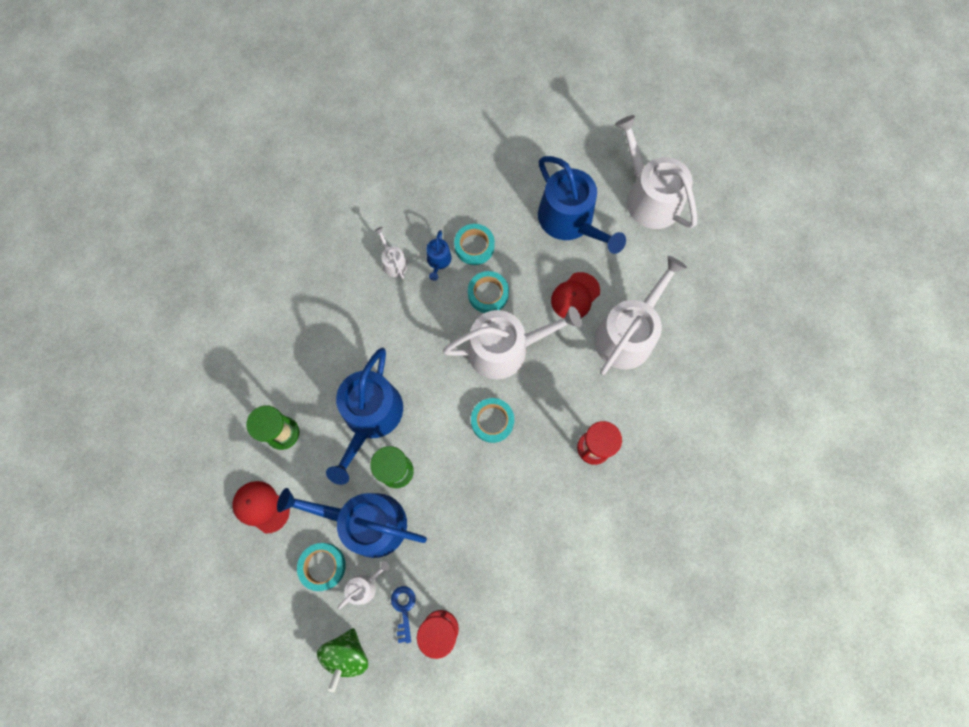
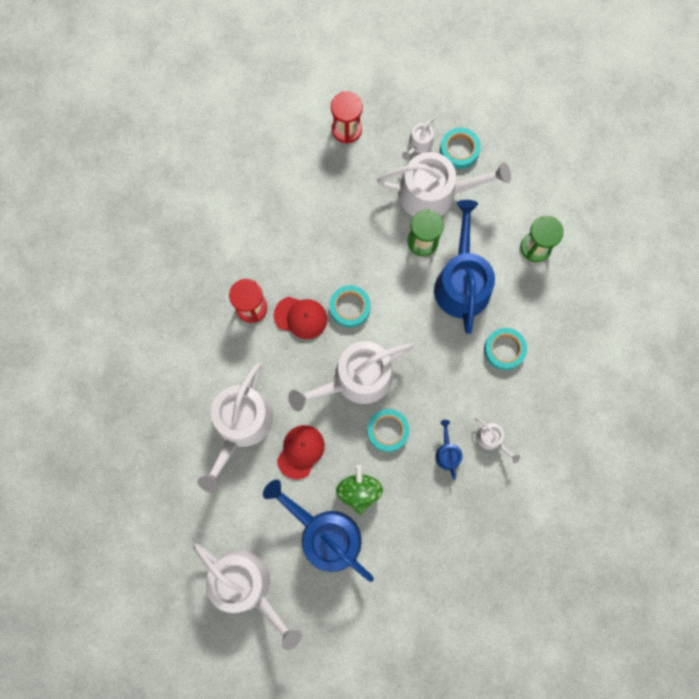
camera: 165 degrees right, 5 degrees up
red cap [233,481,290,534] -> red cap moved to [274,297,327,339]
blue watering can [277,488,427,558] -> white watering can [377,152,511,216]
green spinning top [317,628,368,692] -> green spinning top moved to [336,465,383,515]
blue key [391,586,416,643] -> none
turquoise tape [454,224,495,265] -> turquoise tape moved to [484,328,527,370]

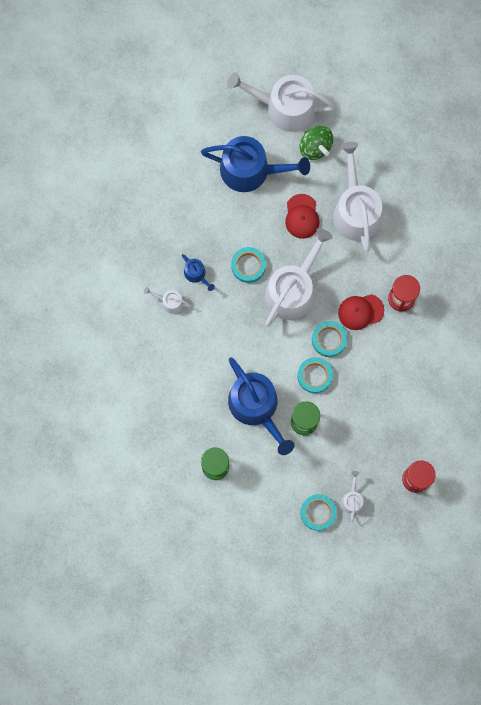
camera: 150 degrees right, 0 degrees up
green spinning top [336,465,383,515] -> green spinning top moved to [300,126,333,160]
white watering can [377,152,511,216] -> none
turquoise tape [484,328,527,370] -> turquoise tape moved to [297,357,333,393]

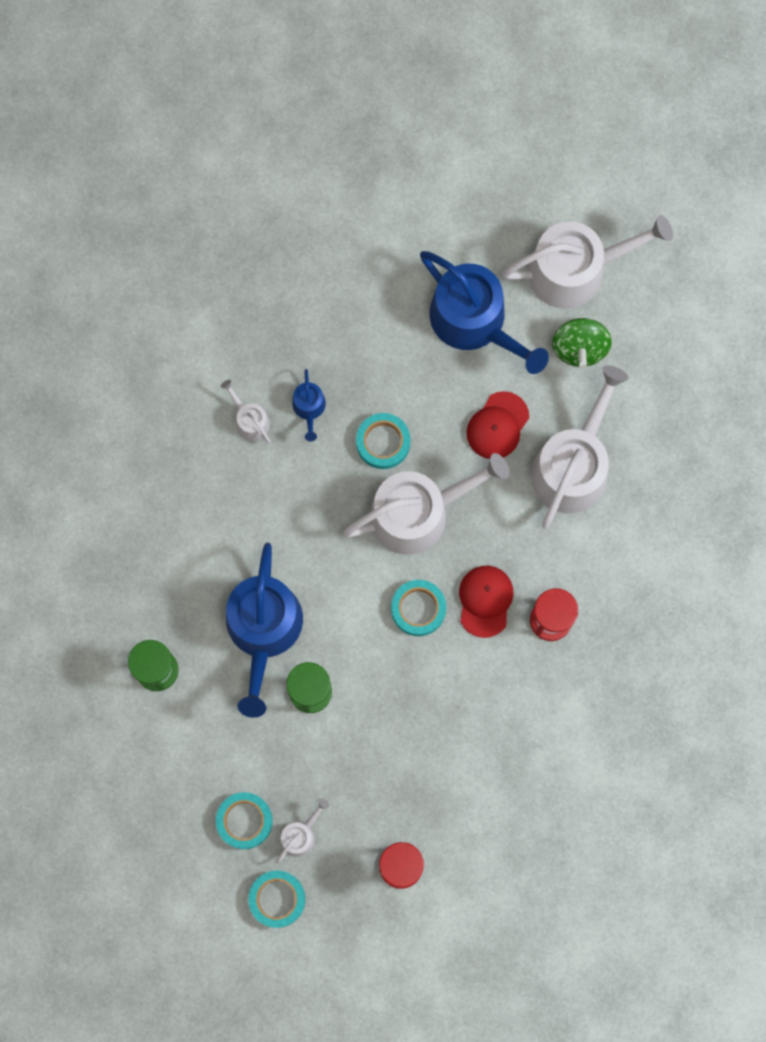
camera: 35 degrees right, 0 degrees up
white watering can [227,72,336,132] -> white watering can turned 120 degrees clockwise [502,215,673,309]
turquoise tape [297,357,333,393] -> turquoise tape moved to [248,871,305,928]
red cap [338,294,384,330] -> red cap turned 75 degrees clockwise [459,566,513,638]

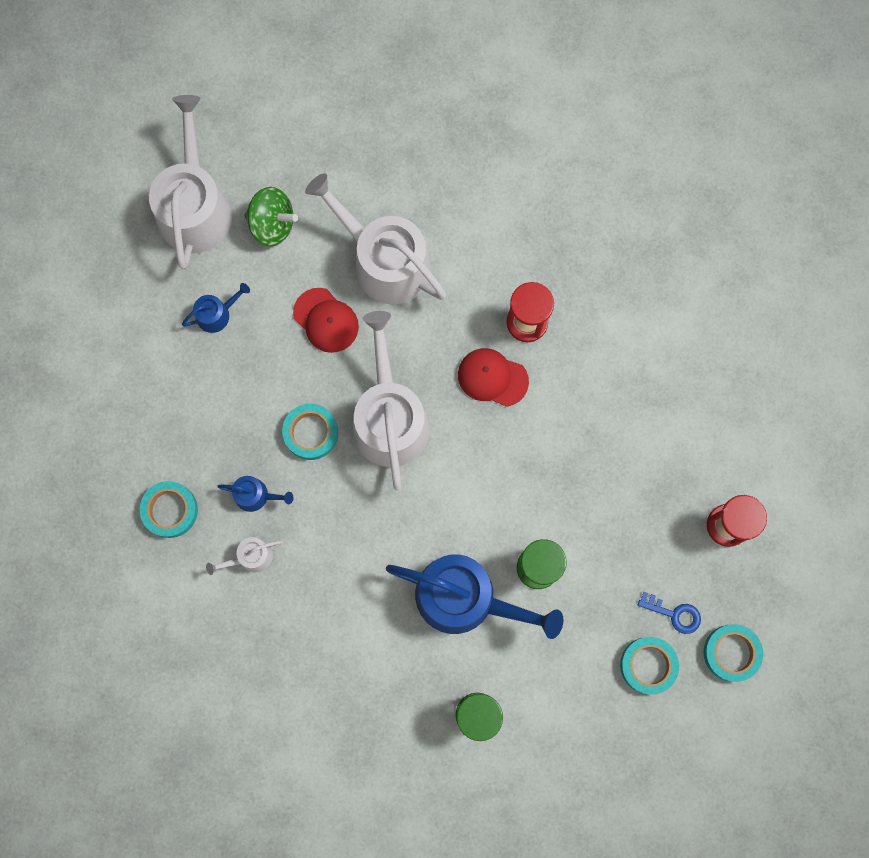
camera: 75 degrees left, 0 degrees up
white watering can [276,798,329,864] -> blue key [638,592,701,634]
turquoise tape [391,580,446,636] -> turquoise tape moved to [140,481,198,538]
blue watering can [420,251,549,374] -> blue watering can [182,283,250,333], size x0.44

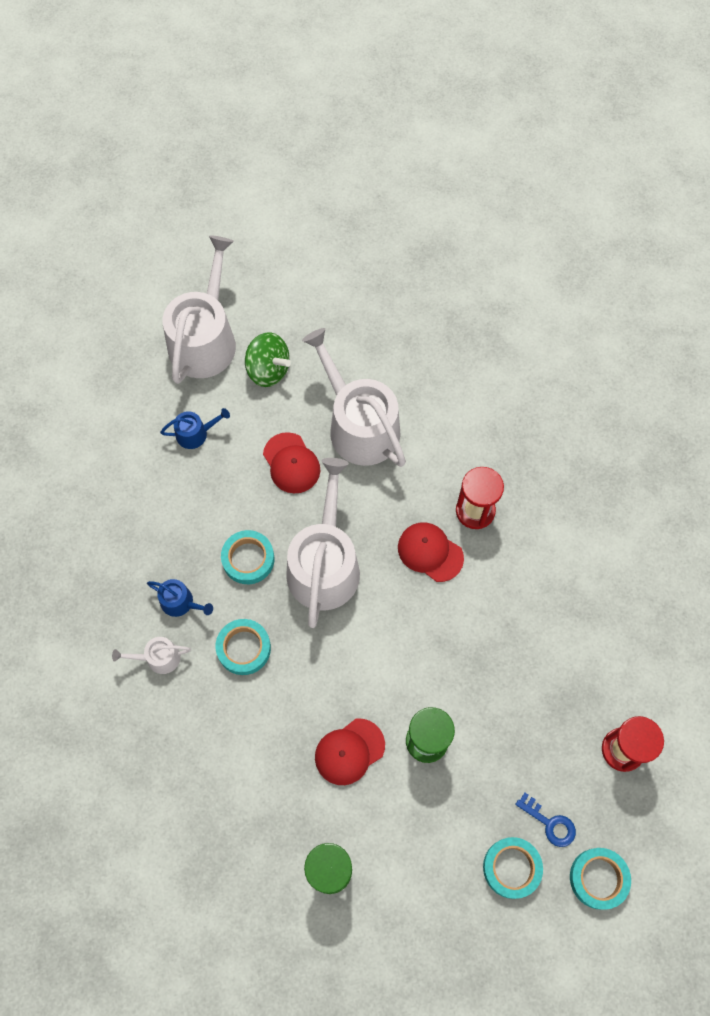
camera: 15 degrees right, 10 degrees down
turquoise tape [140,481,198,538] -> turquoise tape moved to [216,619,271,675]
blue watering can [386,554,563,639] -> red cap [315,719,385,785]

